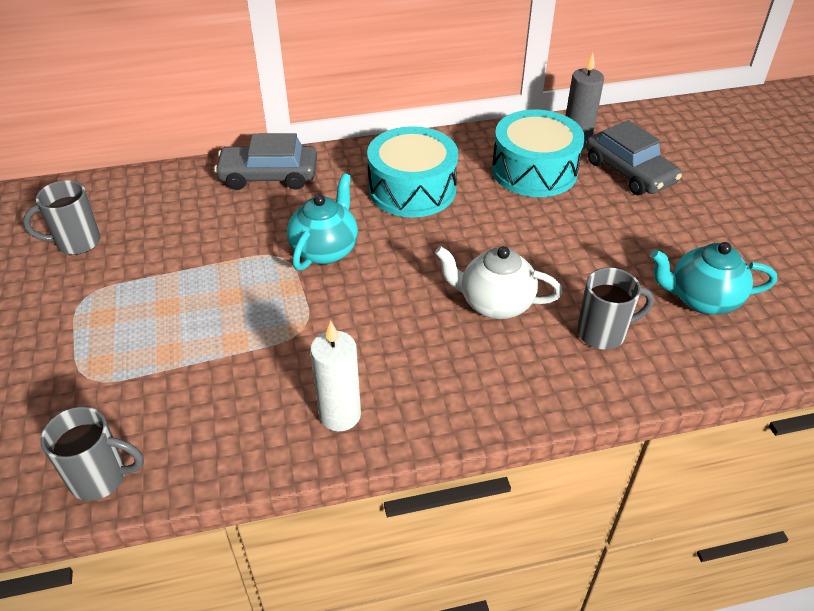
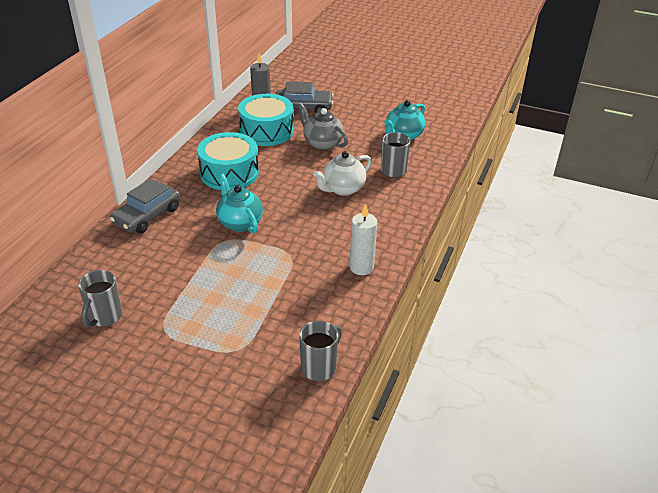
camera: 55 degrees left, 5 degrees down
none -> grey teapot [298,103,348,150]

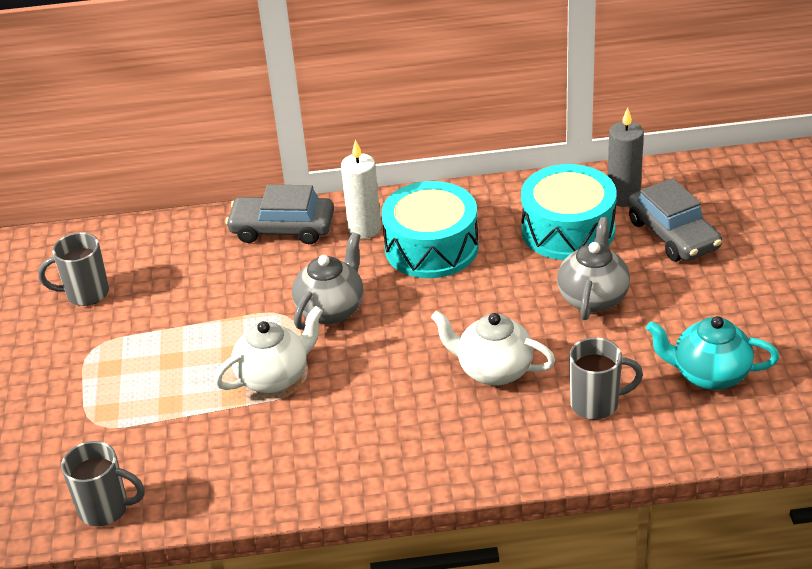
camera: 65 degrees right, 0 degrees up
turquoise teapot [216,173,263,233] -> grey teapot [292,232,364,330]
white candle [350,204,377,275] -> white candle moved to [341,140,381,239]
none -> white teapot [214,306,323,393]

